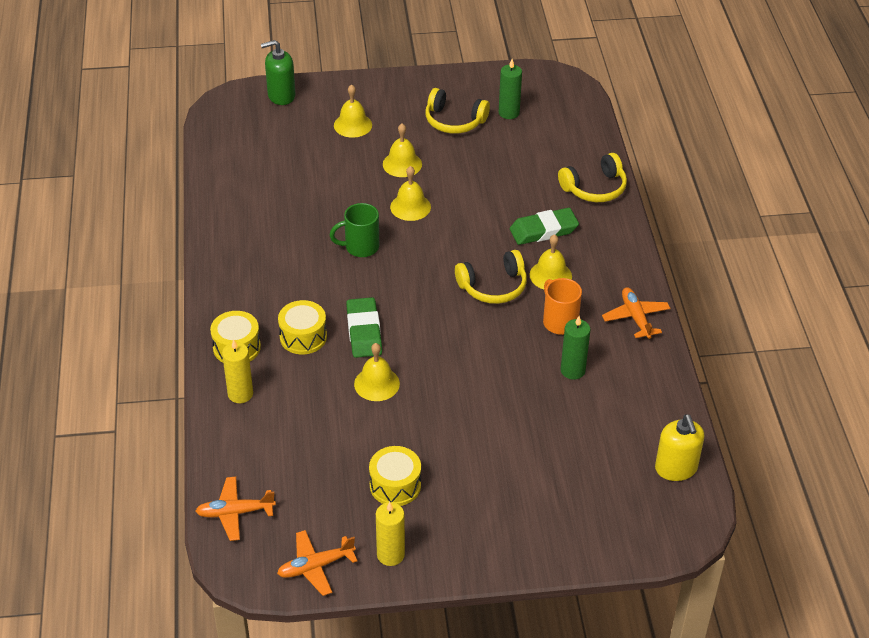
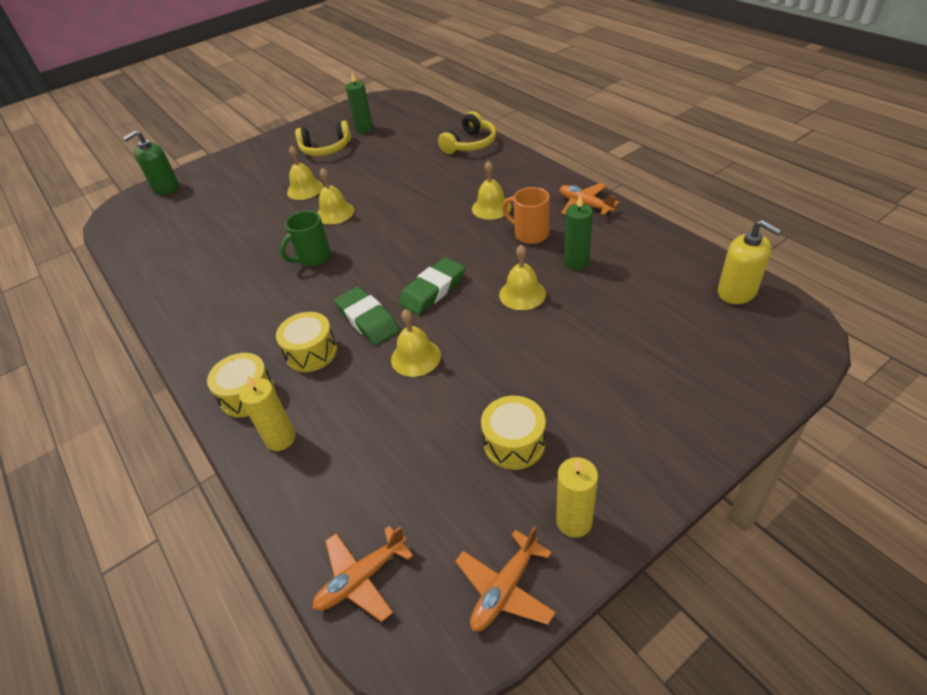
camera: 25 degrees left, 0 degrees up
yellow bell [334,84,372,138] -> yellow bell moved to [499,245,546,310]
yellow headphones [455,250,527,304] -> none
green eraser [510,208,579,245] -> green eraser moved to [398,257,465,315]

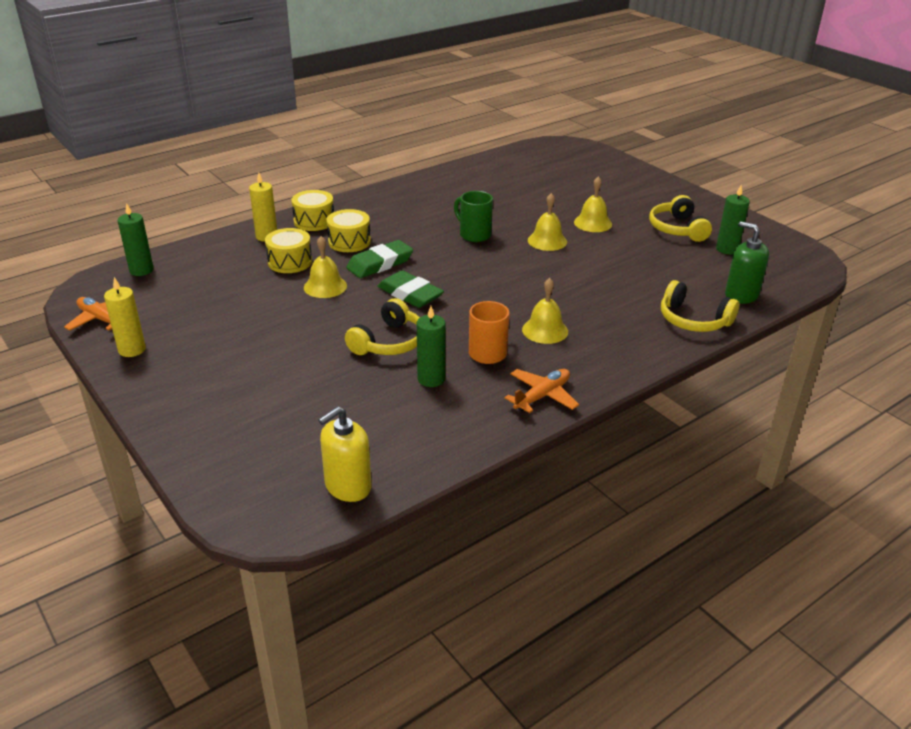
camera: 85 degrees right, 10 degrees down
green soap dispenser [123,130,179,195] -> green soap dispenser moved to [725,221,769,304]
orange plane [312,526,413,622] -> green candle [118,203,154,276]
yellow drum [481,396,545,470] -> yellow drum moved to [265,228,312,273]
yellow bell [499,245,546,310] -> yellow headphones [345,298,420,355]

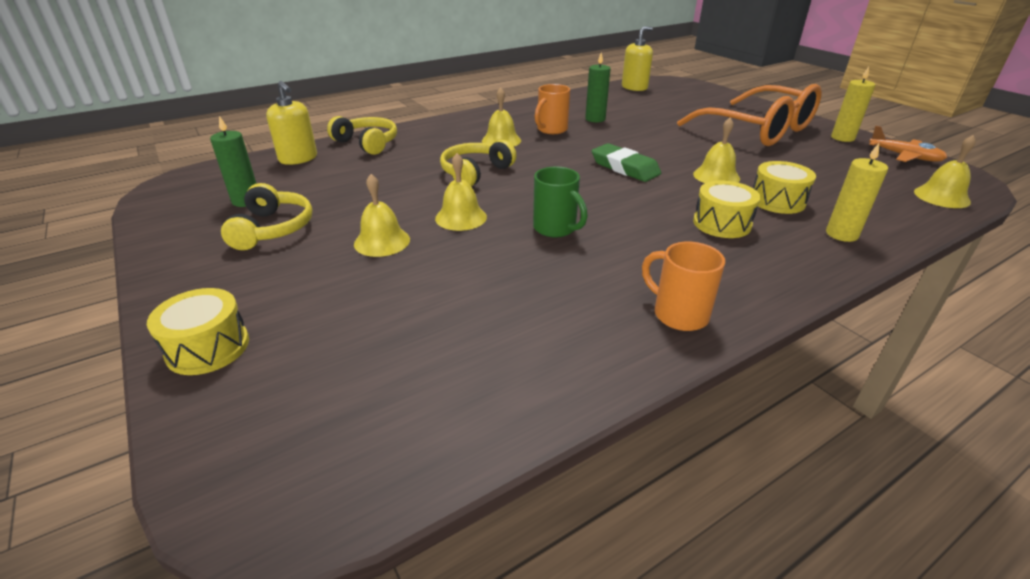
camera: 175 degrees left, 0 degrees up
green candle [118,203,154,276] -> yellow bell [914,135,976,208]
yellow drum [292,190,334,231] -> yellow drum moved to [147,288,249,375]
yellow headphones [345,298,420,355] -> yellow headphones moved to [440,140,517,186]
green eraser [346,240,413,278] -> none
orange plane [505,369,579,413] -> none
green soap dispenser [725,221,769,304] -> yellow soap dispenser [266,81,317,165]
none -> orange mug [642,242,726,331]
none -> orange glasses [677,84,822,146]

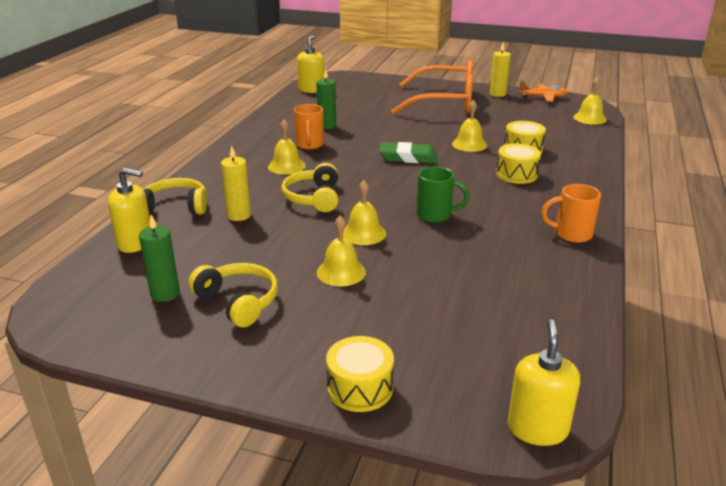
camera: 40 degrees left, 5 degrees down
yellow candle [826,143,888,242] -> yellow candle moved to [221,146,251,221]
none -> yellow soap dispenser [508,319,580,446]

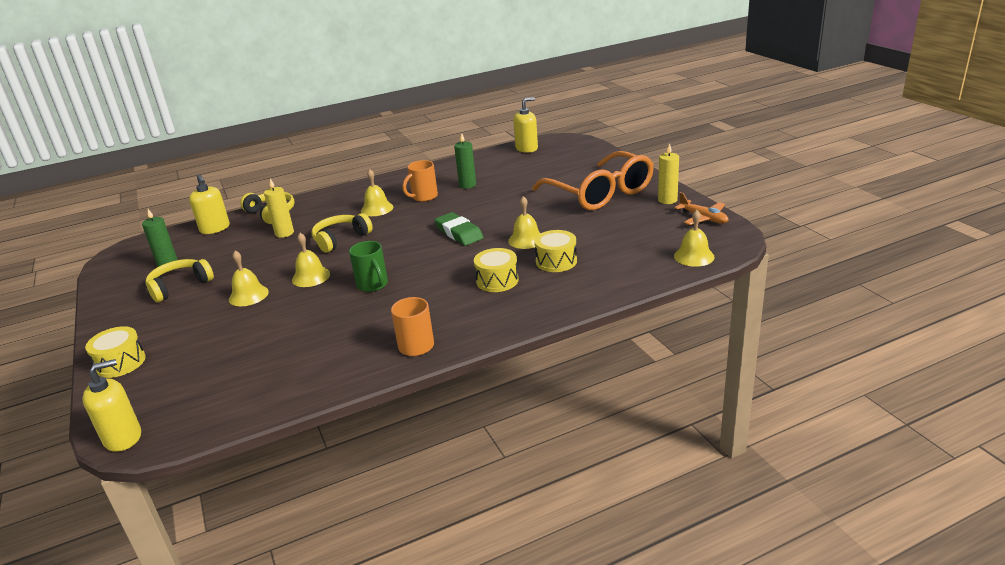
camera: 50 degrees right, 0 degrees up
yellow headphones [189,263,278,327] -> yellow headphones turned 135 degrees counterclockwise [146,259,214,302]

